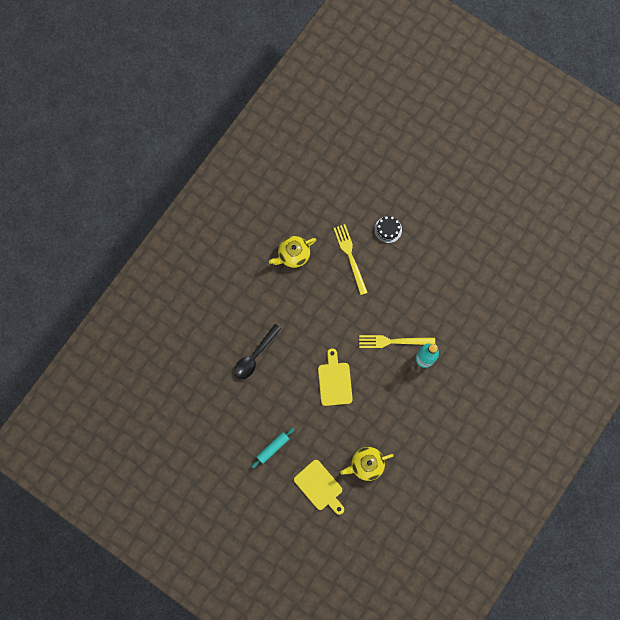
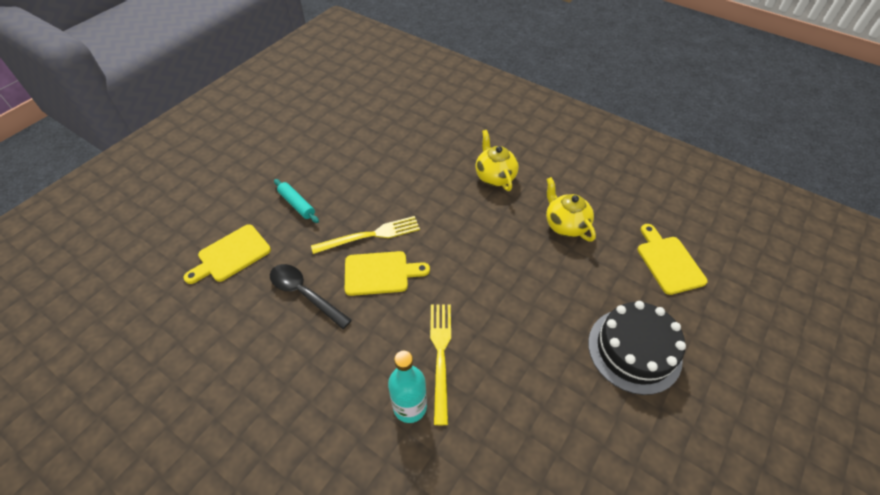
camera: 90 degrees right, 25 degrees down
black spoon [234,324,281,379] -> black spoon moved to [270,264,352,329]
yellow fork [334,224,368,295] -> yellow fork moved to [311,216,420,254]
yellow teapot [340,447,394,481] -> yellow teapot moved to [475,130,519,191]
black cake [374,216,402,243] -> black cake [588,301,686,395], size x1.93
none -> yellow cutting board [638,224,708,295]

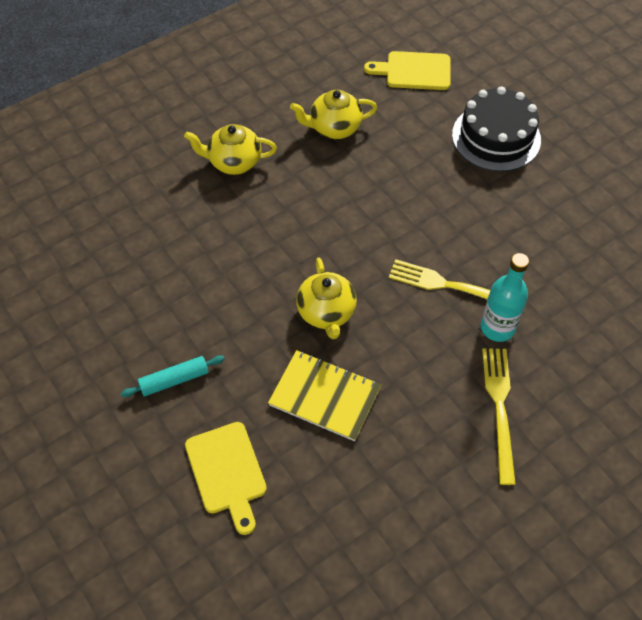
camera: 70 degrees left, 5 degrees up
black spoon [270,264,352,329] -> yellow notebook [268,350,381,441]
yellow fork [311,216,420,254] -> yellow fork moved to [482,348,516,485]
yellow cutting board [345,251,430,296] -> yellow teapot [296,258,357,339]

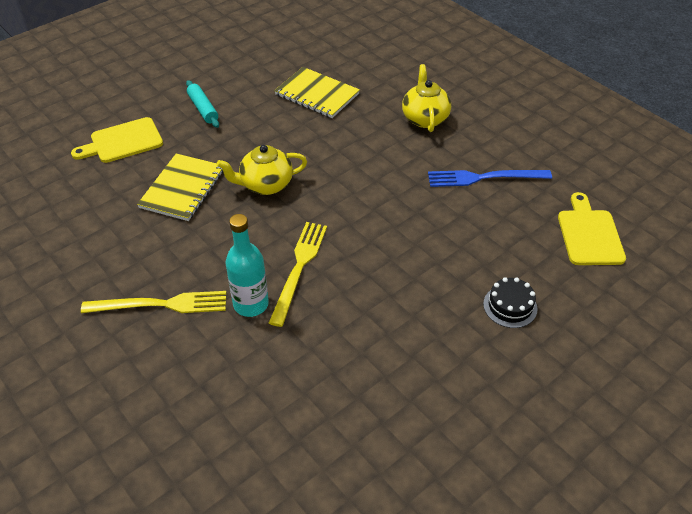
camera: 85 degrees right, 10 degrees down
yellow teapot [290,90,377,139] -> blue fork [428,170,552,187]
black cake [452,86,541,172] -> black cake [483,277,537,328], size x0.52
none -> yellow notebook [274,67,360,118]

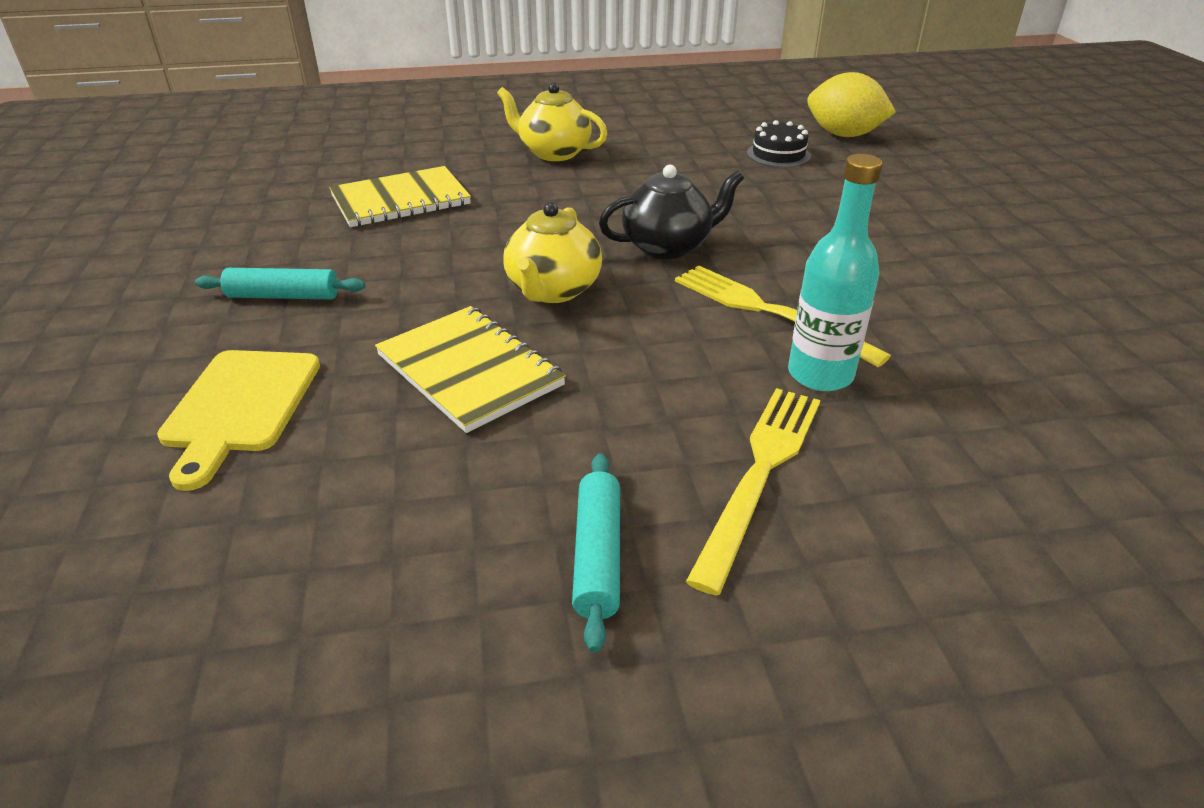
camera: 60 degrees left, 10 degrees down
blue fork [428,170,552,187] -> none
black cake [483,277,537,328] -> black cake moved to [747,120,811,167]
yellow cutting board [558,192,626,265] -> yellow lemon [807,72,896,137]
none -> turquoise rolling pin [572,453,620,652]
none -> black teapot [599,165,744,259]

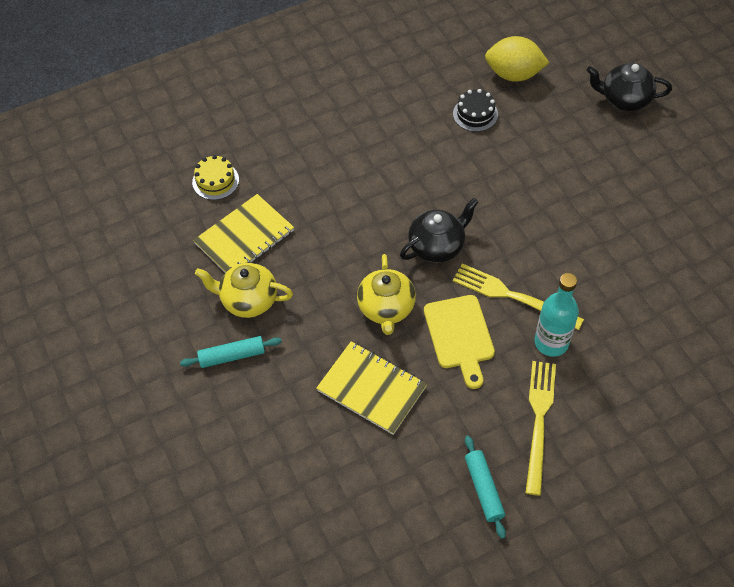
camera: 15 degrees left, 20 degrees up
yellow cutting board [157,350,320,491] -> yellow cutting board moved to [424,295,495,389]
yellow teapot [497,82,608,161] -> yellow teapot moved to [195,263,293,318]
none -> yellow cake [192,155,239,200]
none -> black teapot [587,63,672,111]

